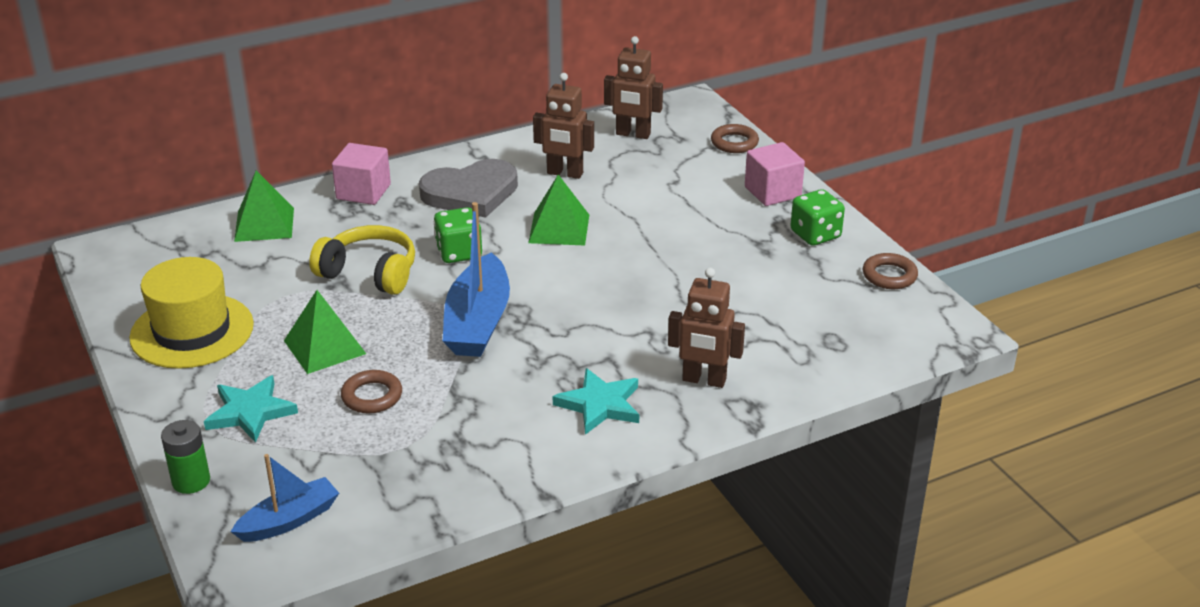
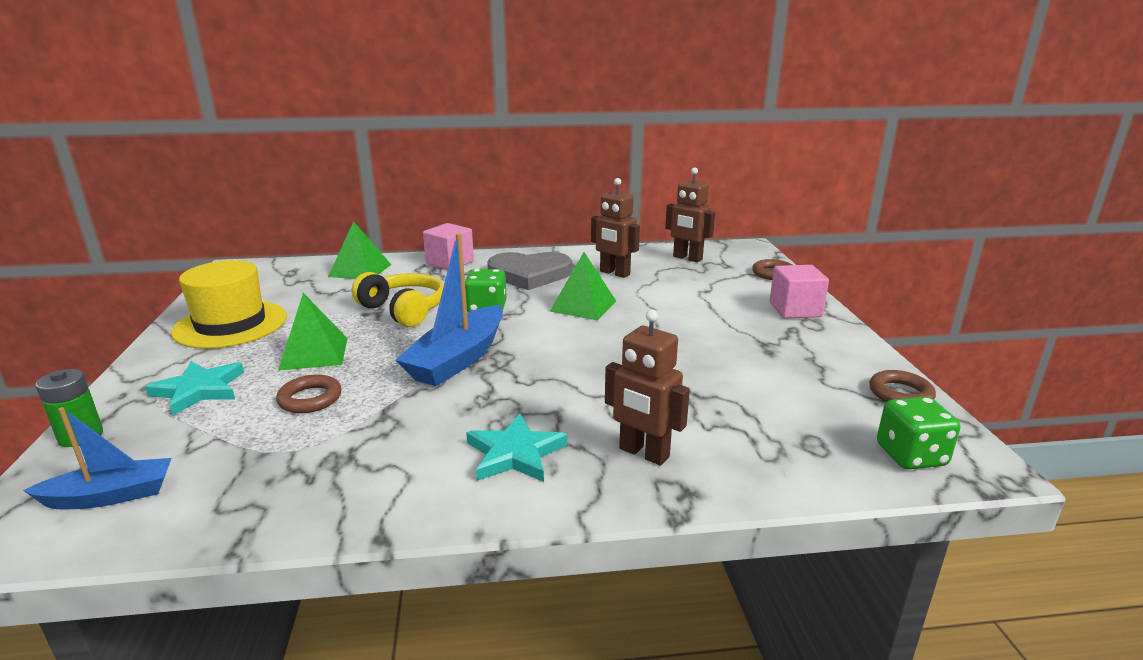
camera: 20 degrees right, 10 degrees down
green dice [790,189,845,246] -> green dice moved to [877,397,960,469]

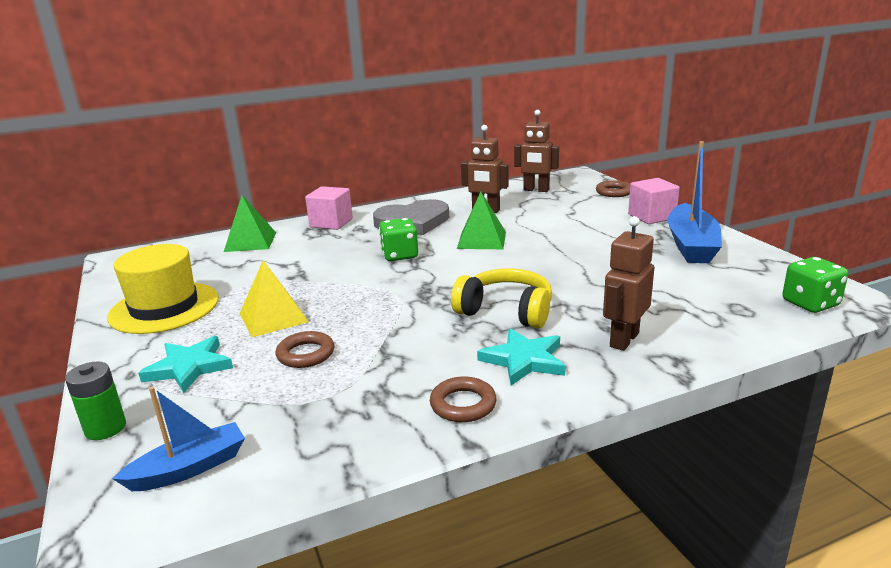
camera: 15 degrees left, 0 degrees up
green pyramid [278,293,348,371] -> yellow pyramid [239,260,309,337]
yellow headphones [352,272,444,327] -> yellow headphones moved to [451,268,552,329]
blue boat [395,233,503,386] -> blue boat moved to [668,141,722,263]
brown robot [605,309,690,466] -> brown robot turned 105 degrees clockwise [603,216,654,351]
brown ring [869,370,936,402] -> brown ring moved to [430,376,497,422]

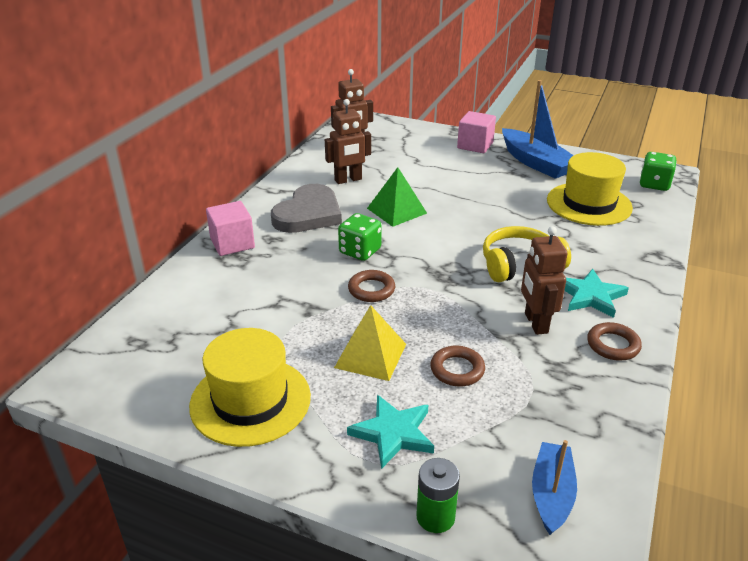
camera: 45 degrees left, 10 degrees up
green pyramid [224,195,276,252] -> none
brown ring [596,180,630,197] -> brown ring moved to [348,270,395,302]
brown robot [603,216,654,351] -> brown robot moved to [521,226,568,335]
none -> yellow hat [547,152,633,226]

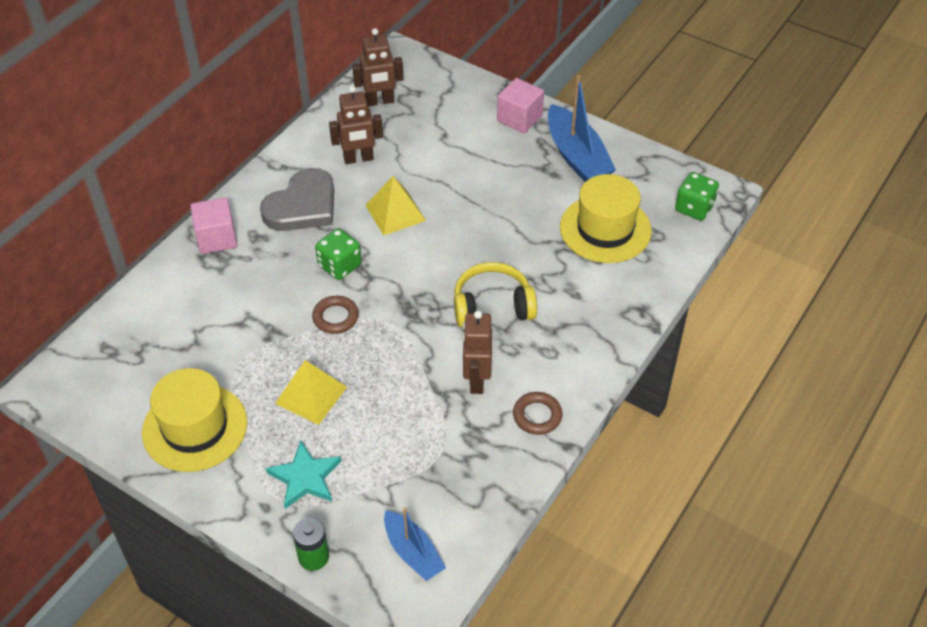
camera: 10 degrees right, 15 degrees up
green pyramid [367,167,427,227] -> yellow pyramid [365,176,426,236]
brown ring [430,346,485,386] -> none
blue boat [532,440,577,535] -> blue boat turned 120 degrees clockwise [384,507,446,581]
turquoise star [564,269,629,318] -> none

